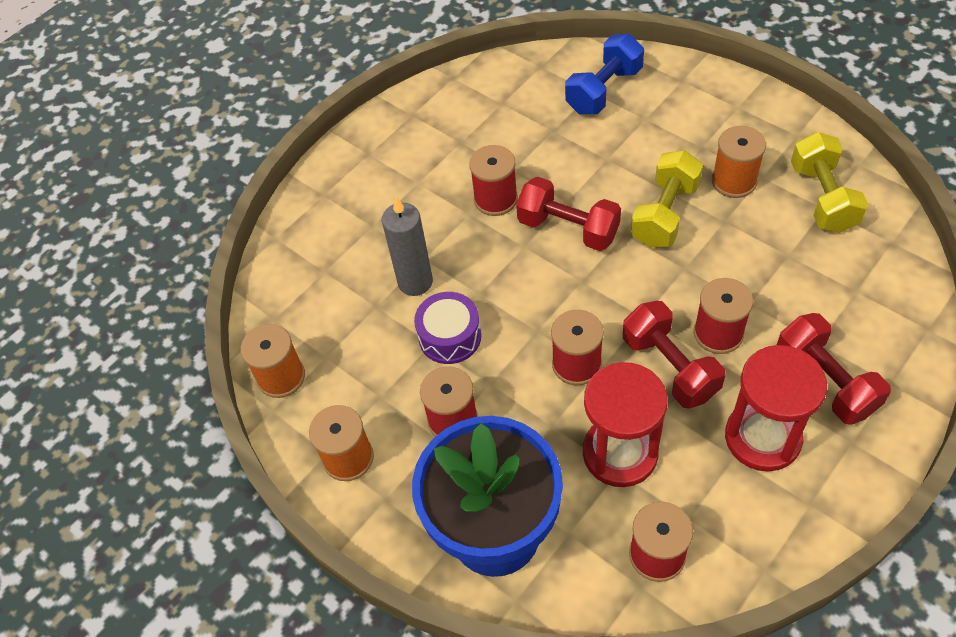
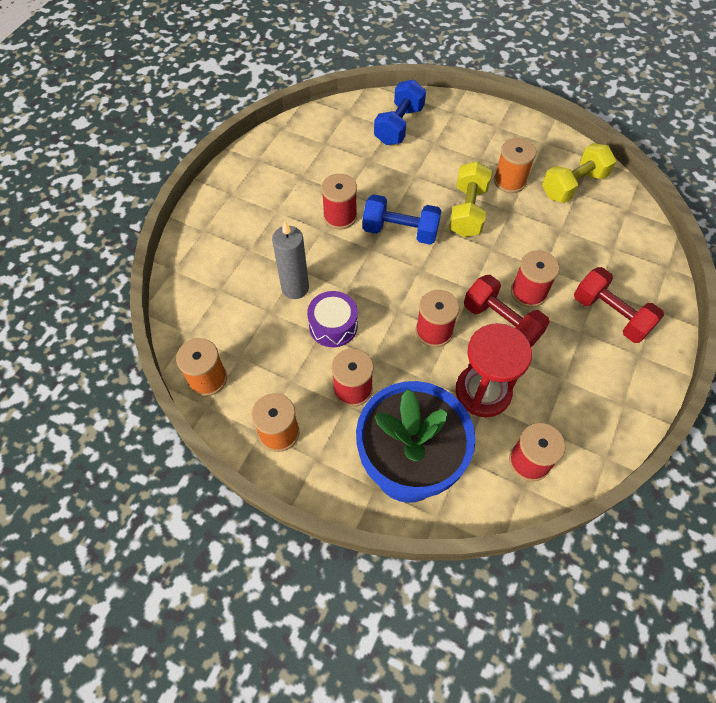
camera: 20 degrees left, 5 degrees up
red dumbbell [516,177,621,251] -> blue dumbbell [363,194,441,245]
red hourglass [725,345,827,472] -> none
yellow dumbbell [791,132,868,233] -> yellow dumbbell turned 75 degrees clockwise [542,143,616,203]

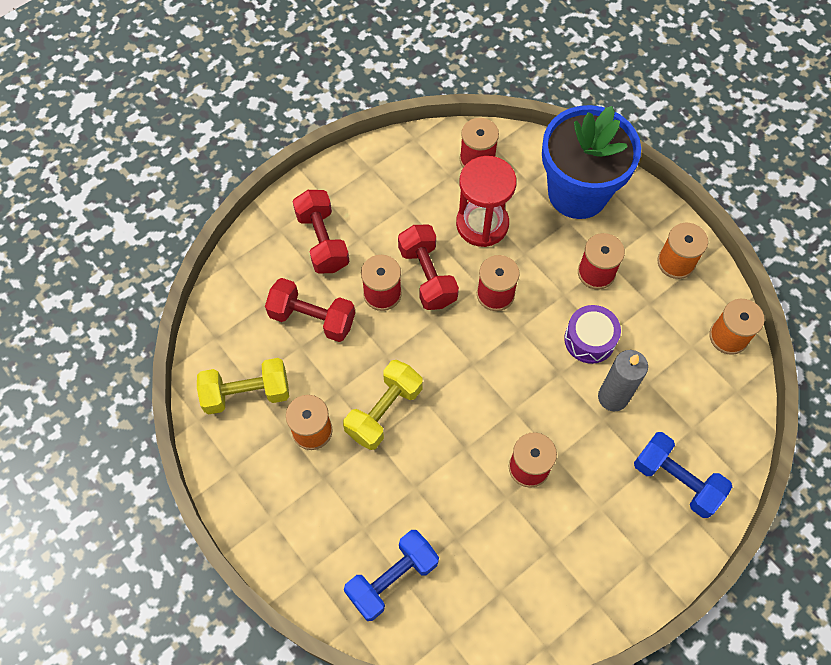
camera: 155 degrees left, 5 degrees up
blue dumbbell [363,194,441,245] -> blue dumbbell moved to [634,432,732,518]
none -> red dumbbell [265,278,355,342]

